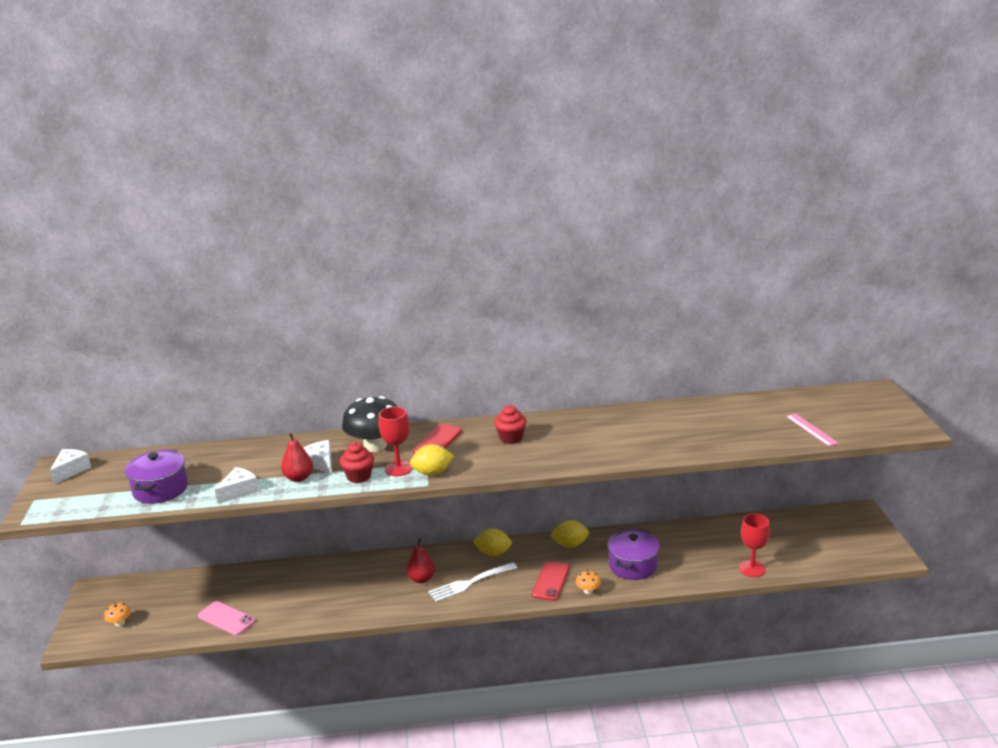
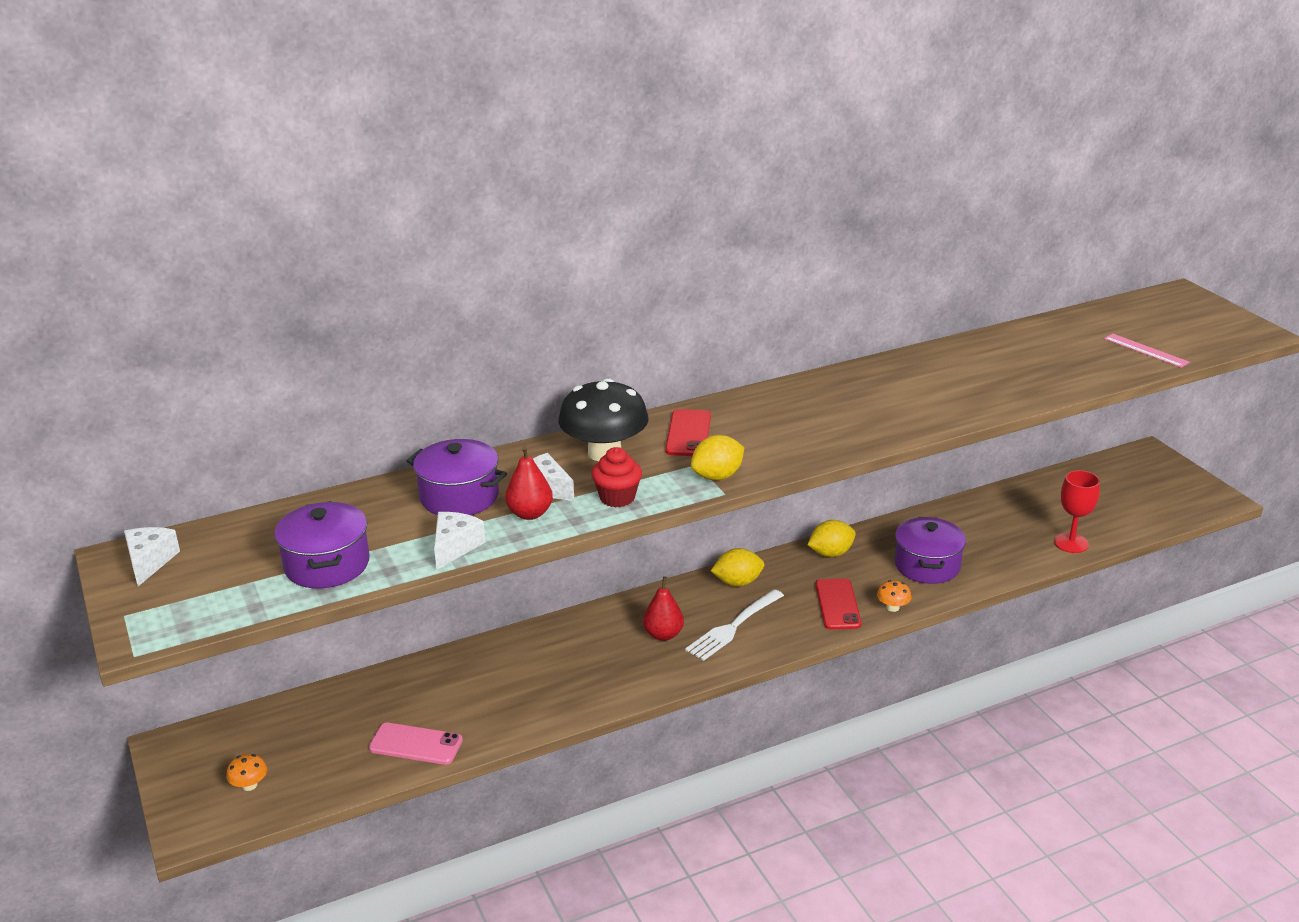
camera: 20 degrees left, 5 degrees up
red goblet [379,407,413,476] -> none
red cupcake [494,405,527,444] -> none
none -> purple pot [407,439,507,515]

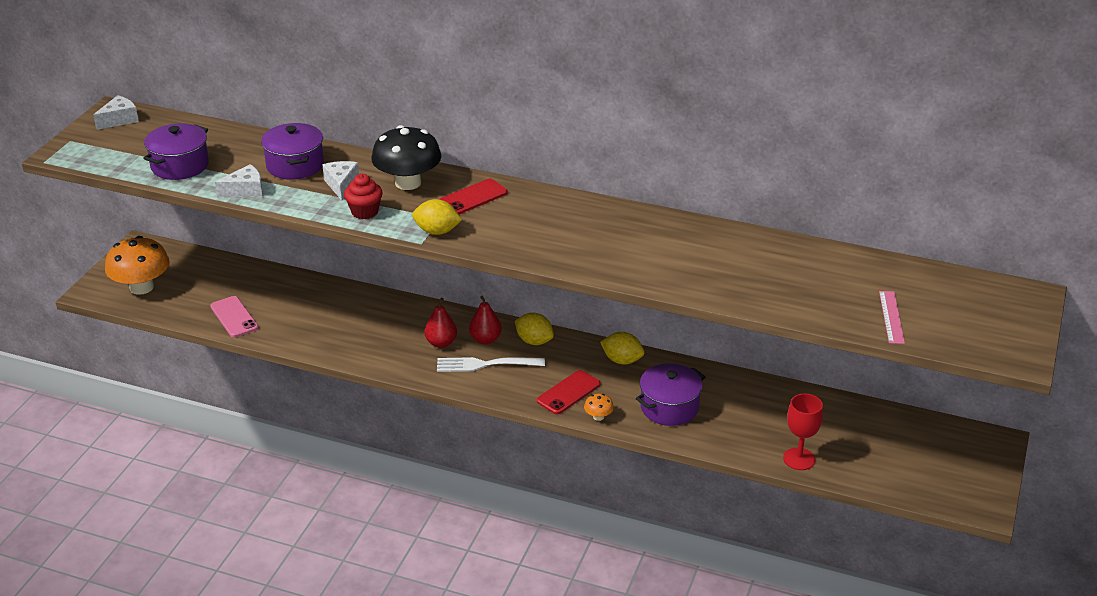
camera: 45 degrees right, 5 degrees up
orange mushroom [226,754,267,791] -> orange mushroom [105,236,170,295], size x2.36
red pear [505,446,553,520] -> red pear moved to [469,295,502,344]

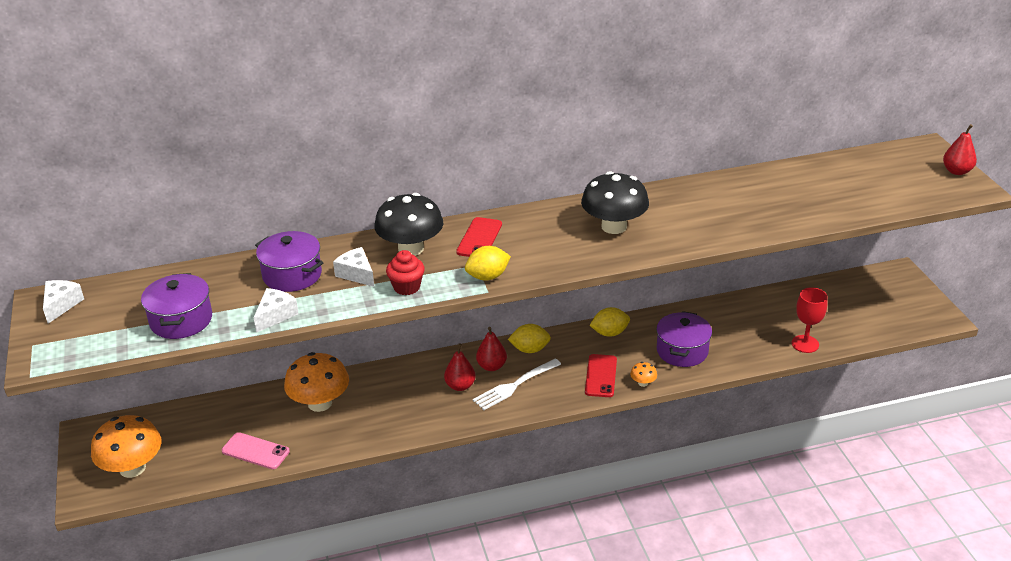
camera: 35 degrees left, 0 degrees up
pink ruler [879,291,905,344] -> none
none -> orange mushroom [284,352,349,412]
none -> black mushroom [581,171,649,234]
none -> red pear [943,124,977,175]

